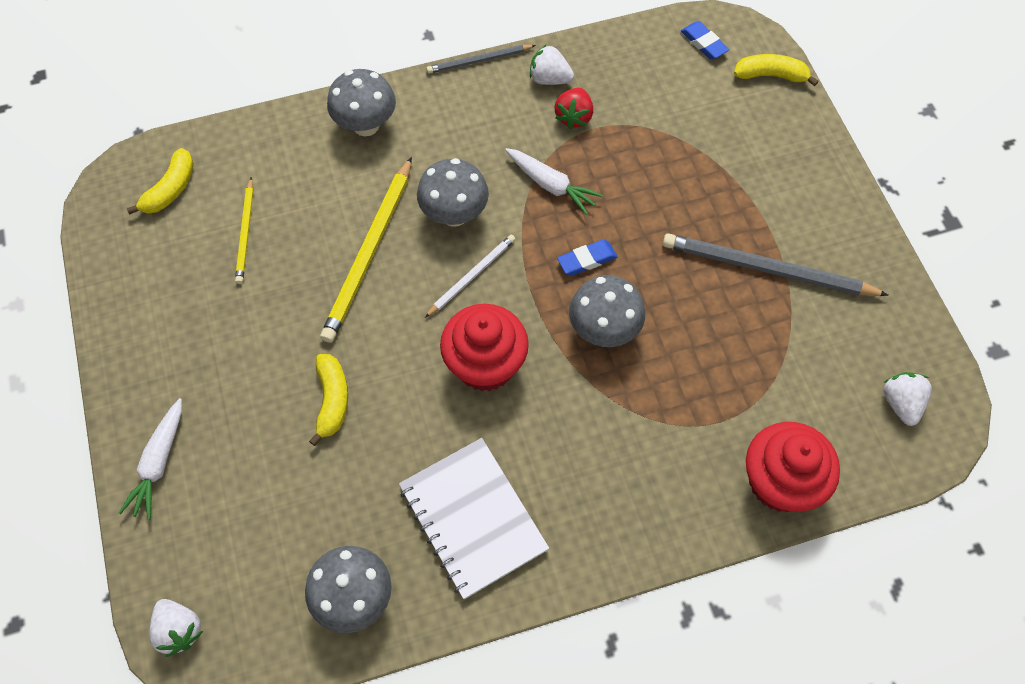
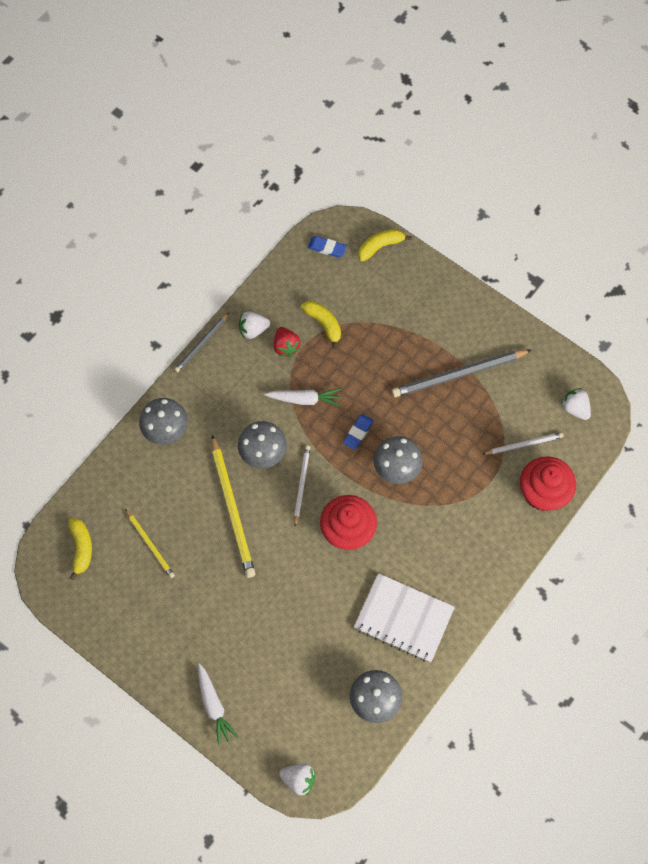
camera: 35 degrees left, 5 degrees up
yellow banana [309,354,348,446] -> yellow banana moved to [301,301,341,349]
none -> white pencil [483,432,564,455]

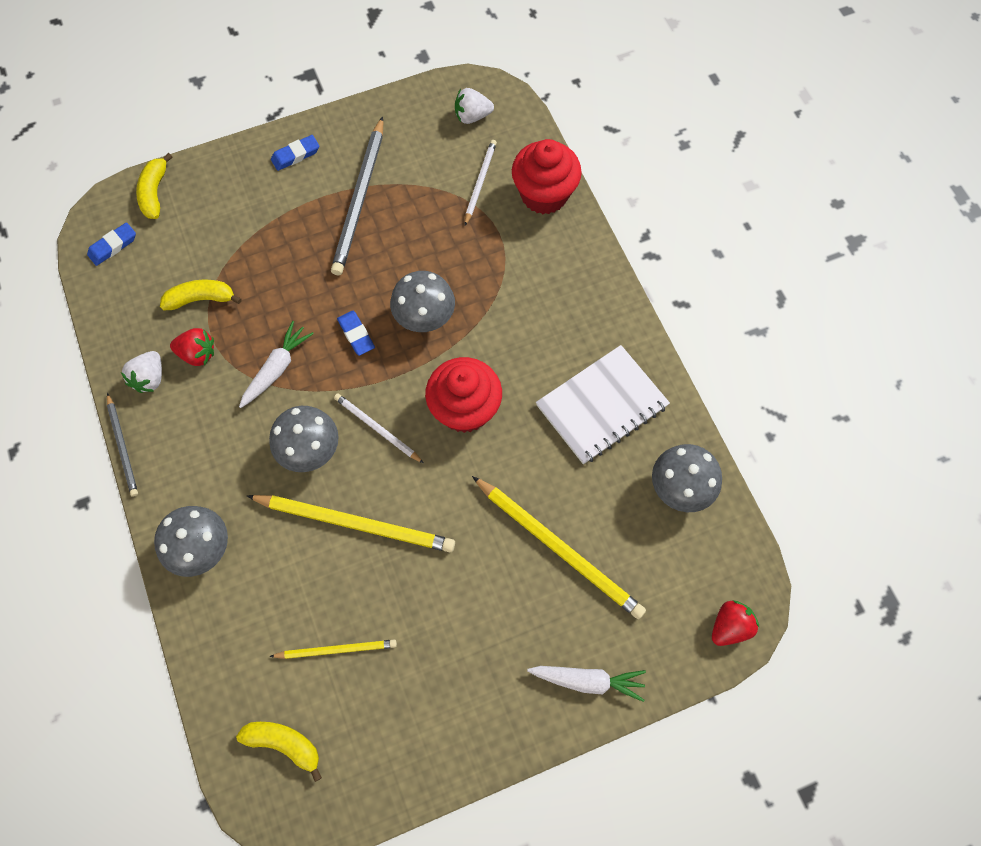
camera: 60 degrees left, 0 degrees up
white strawberry [279,764,315,795] -> red strawberry [712,600,759,646]
none -> blue eraser [271,135,319,171]
none -> yellow pencil [472,476,646,619]

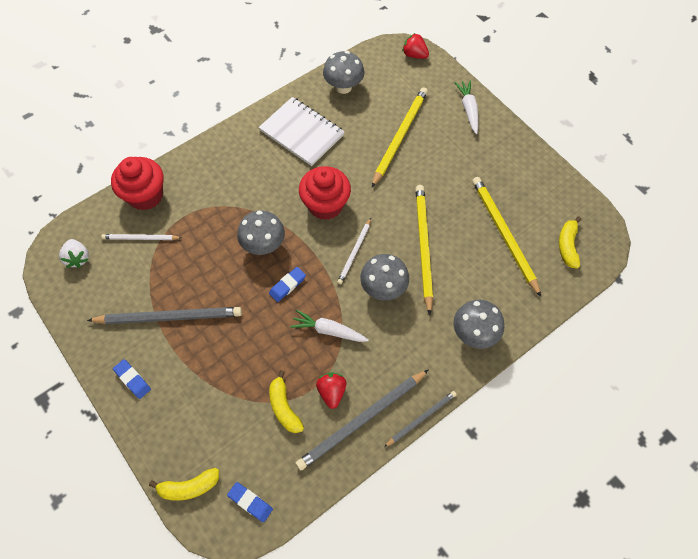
camera: 105 degrees left, 5 degrees down
white strawberry [121,351,162,393] -> grey pencil [296,369,429,471]
yellow pencil [269,639,397,659] -> yellow pencil [472,177,541,297], size x1.79

